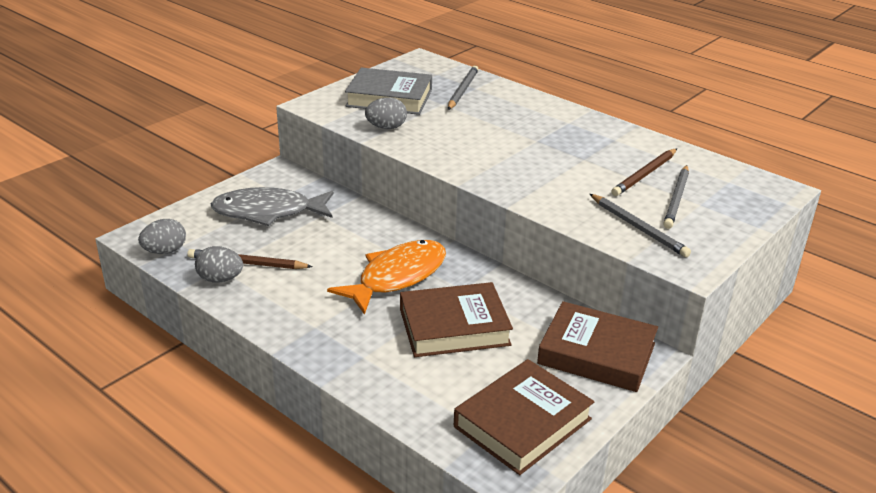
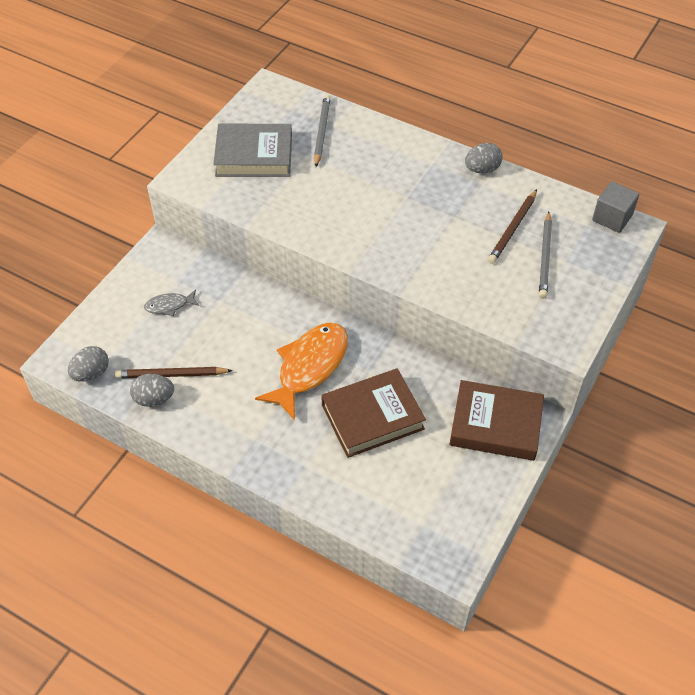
camera: 10 degrees left, 20 degrees up
grey fish [211,187,334,226] -> grey fish [144,290,199,316], size x0.47
grey egg [365,97,407,129] -> grey egg moved to [465,143,503,173]
brown book [454,359,594,475] -> none
grey pencil [590,194,691,257] -> none
none -> grey cube [592,182,639,233]

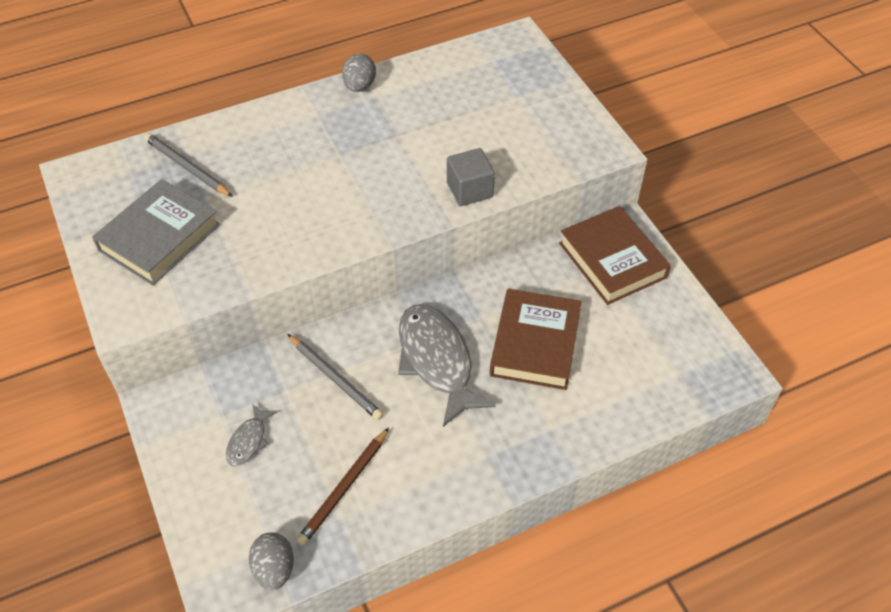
camera: 55 degrees left, 0 degrees up
grey egg [130,374,174,407] -> none
orange fish [255,323,348,420] -> grey fish [398,304,496,427]
brown book [449,380,544,461] -> brown book turned 75 degrees counterclockwise [559,206,671,305]
brown pencil [488,189,537,264] -> none
grey pencil [539,211,552,299] -> grey pencil moved to [288,334,383,420]
grey cube [592,182,639,233] -> grey cube moved to [447,148,495,206]

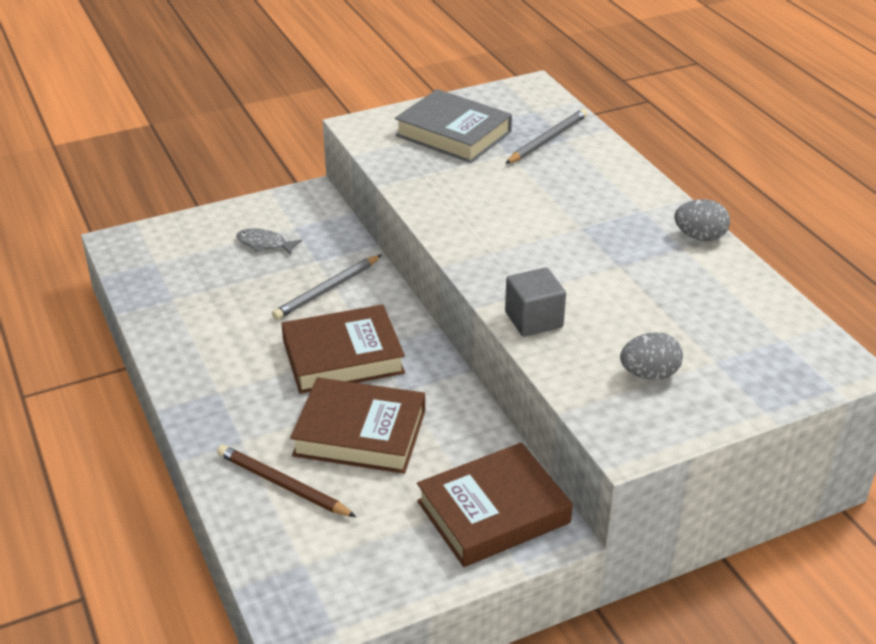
camera: 90 degrees right, 15 degrees down
grey egg [249,532,294,590] -> grey egg moved to [620,332,683,380]
brown pencil [296,427,389,546] -> brown pencil moved to [217,445,356,517]
grey fish [398,304,496,427] -> brown book [281,304,405,394]

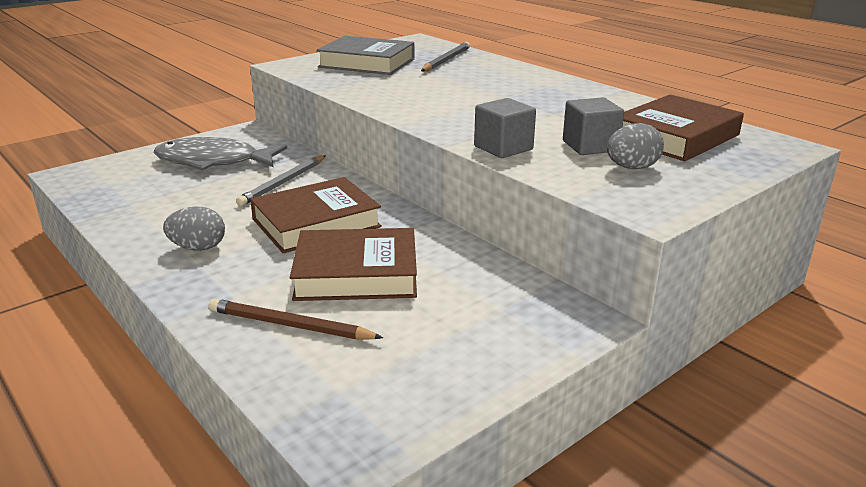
camera: 15 degrees left, 10 degrees down
grey fish [236,228,302,255] -> grey fish [153,137,287,171], size x2.11
brown book [417,442,573,567] -> brown book moved to [623,94,744,161]
grey egg [674,199,730,241] -> grey egg moved to [163,206,225,251]
none -> grey cube [563,97,624,155]

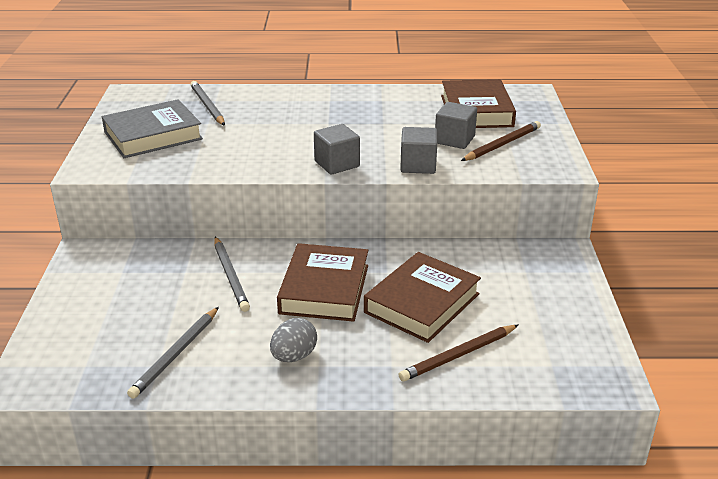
camera: 50 degrees left, 5 degrees up
grey fish [153,137,287,171] -> none
grey egg [607,123,664,169] -> brown pencil [461,121,541,161]
none -> grey pencil [127,307,219,399]
none -> grey cube [314,124,360,175]

